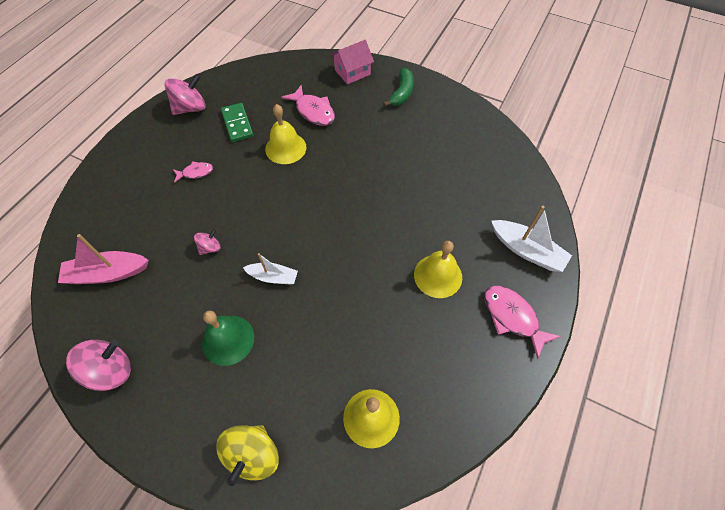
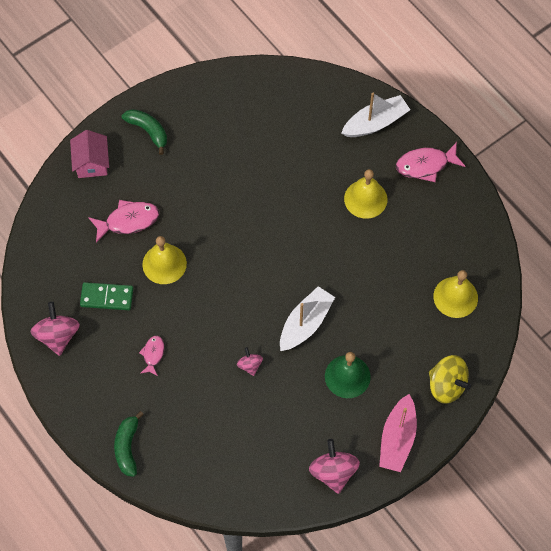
camera: 65 degrees left, 5 degrees up
pink boat [58,234,149,284] -> pink boat moved to [379,394,417,472]
white boat [243,253,298,285] -> white boat [280,286,335,351], size x1.55
none -> green banana [114,411,144,477]

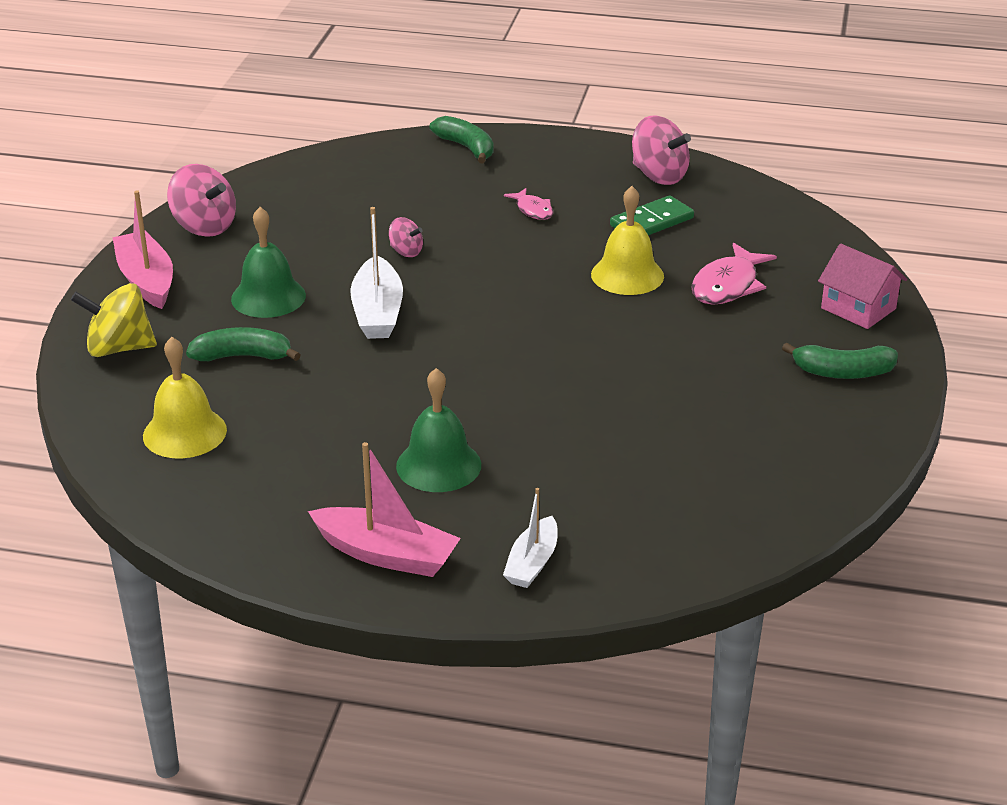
camera: 140 degrees right, 30 degrees down
white boat [341,93,410,137] -> white boat [503,488,558,588], size x0.64
yellow bell [344,169,387,219] -> green bell [396,368,481,492]
pink fish [396,142,465,182] -> pink boat [308,442,461,577]
none -> green banana [186,327,301,361]

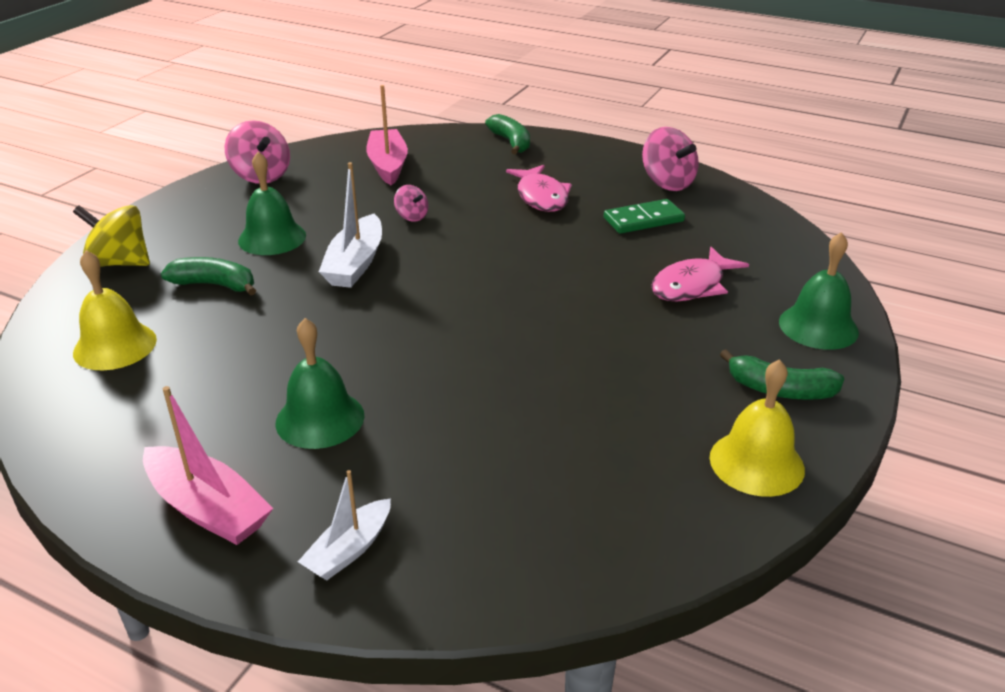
camera: 15 degrees right, 0 degrees up
pink boat [112,190,173,309] -> pink boat moved to [366,85,408,186]
pink fish [504,188,553,220] -> pink fish [506,165,572,212], size x1.72
yellow bell [591,186,664,295] -> yellow bell moved to [710,359,805,497]
pink house [818,244,907,329] -> green bell [779,232,859,350]

